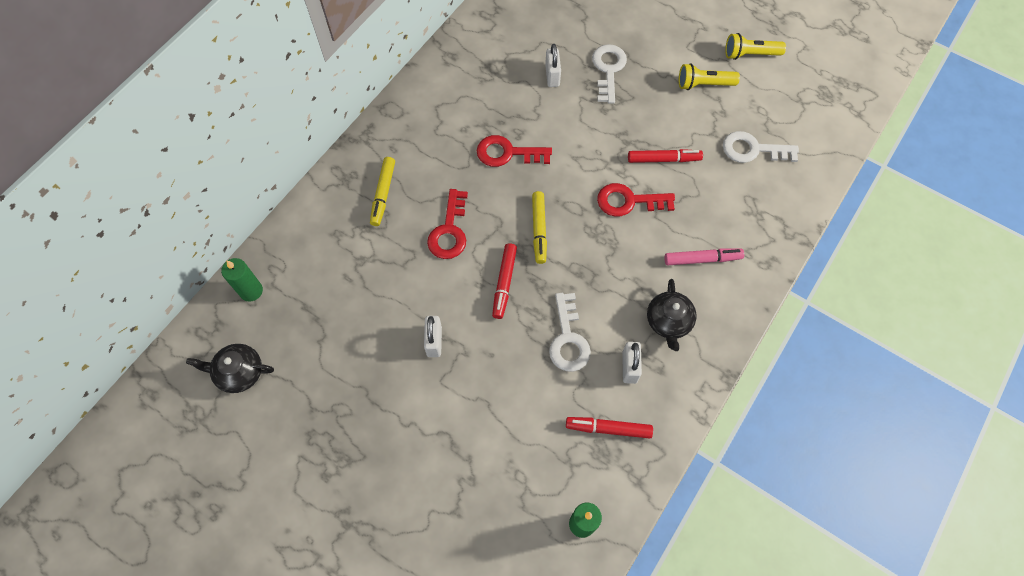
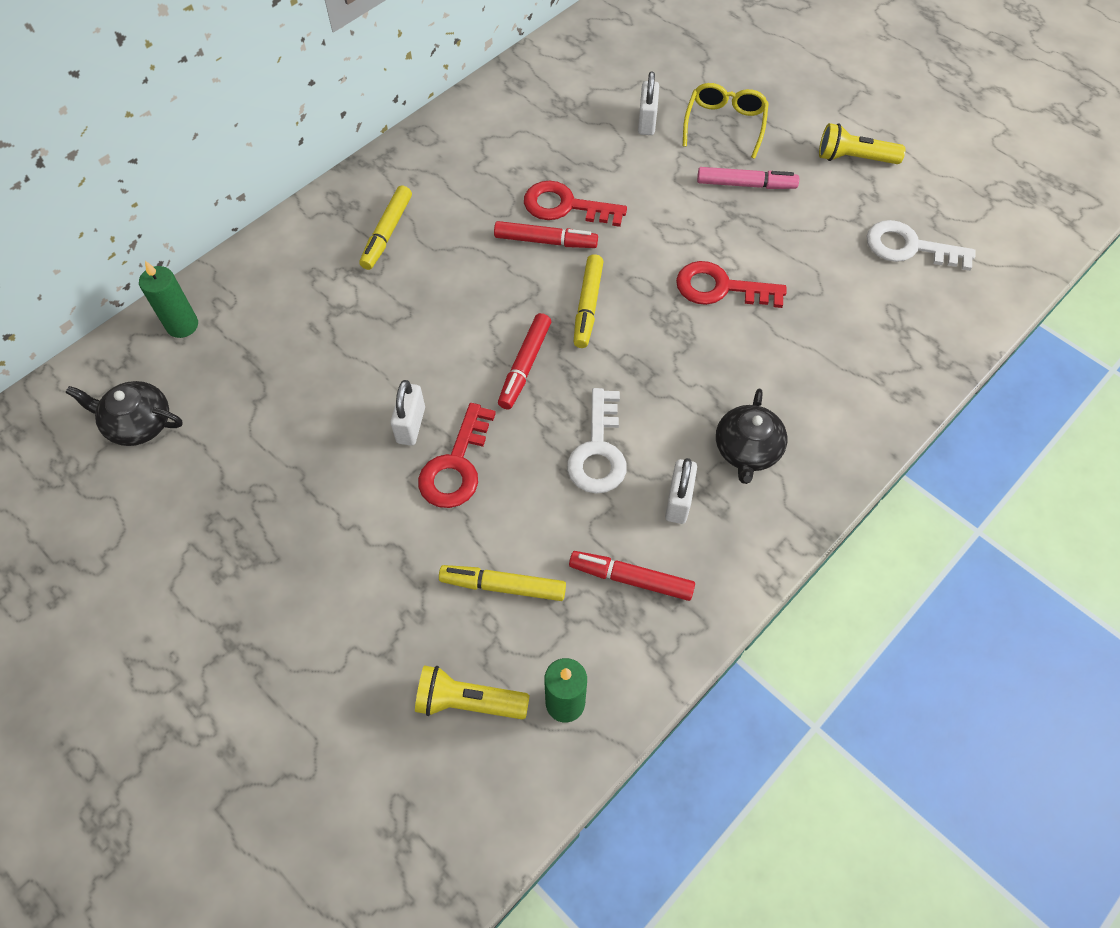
camera: 10 degrees right, 5 degrees down
red key [427,189,468,259] -> red key moved to [418,403,496,508]
white key [592,44,627,103] -> yellow glasses [683,83,769,159]
red marker [628,149,703,163] -> red marker moved to [494,221,598,248]
pink marker [664,248,744,265] -> pink marker moved to [697,167,799,189]
yellow flashlight [725,33,786,60] -> yellow flashlight moved to [415,666,529,719]
none -> yellow marker [439,565,566,601]

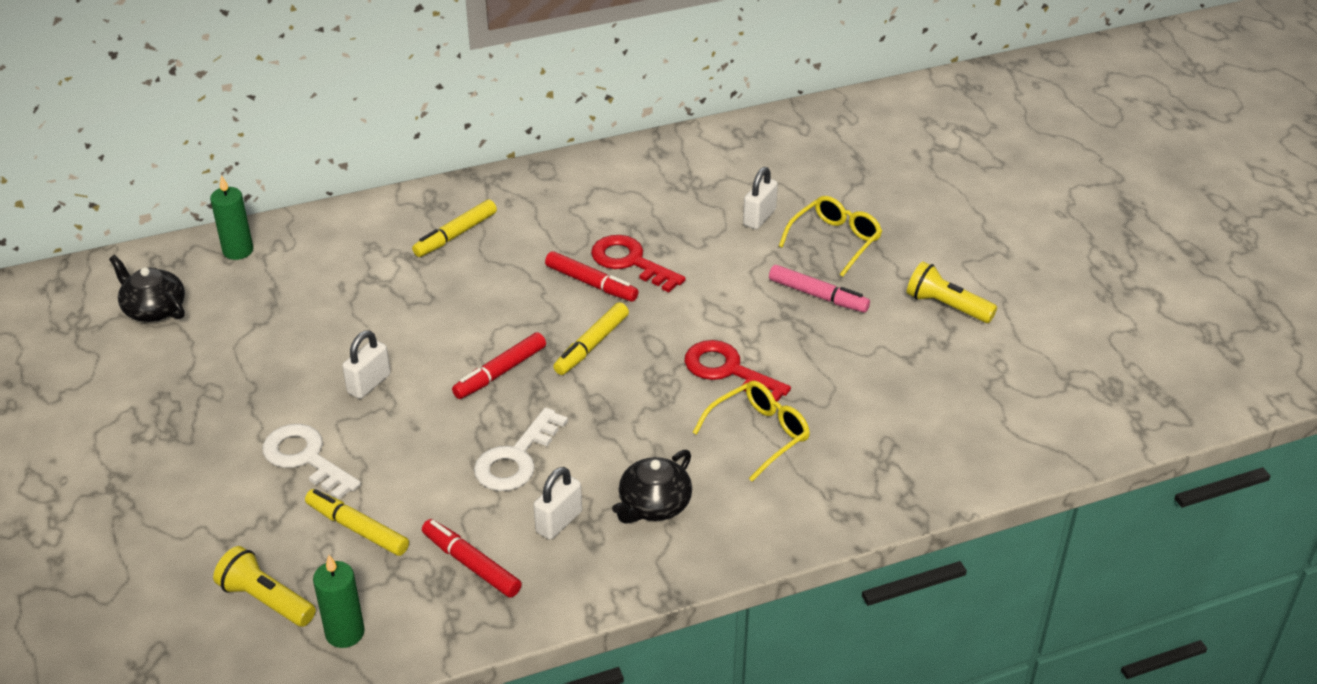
camera: 25 degrees right, 20 degrees down
red key [418,403,496,508] -> none
white key [867,220,976,271] -> white key moved to [262,424,361,499]
none -> yellow glasses [693,381,810,481]

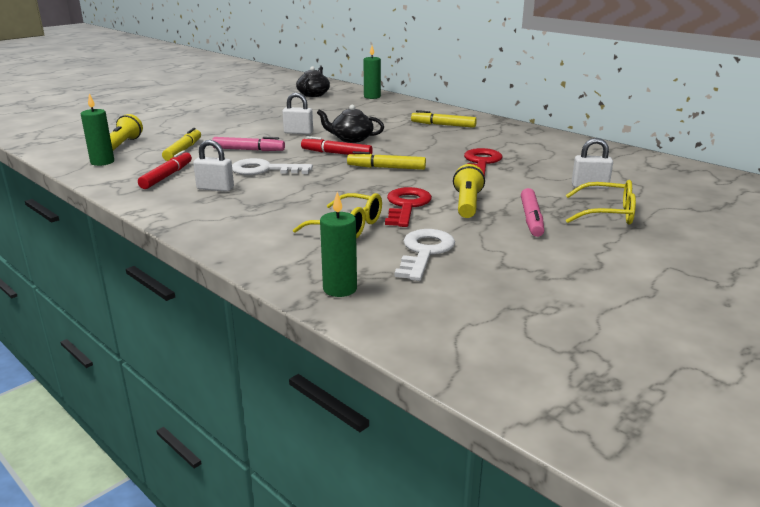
camera: 65 degrees right, 15 degrees down
white key [262,424,361,499] -> white key moved to [394,229,455,281]
red marker [545,251,639,301] -> none
black teapot [612,450,692,524] -> black teapot moved to [317,105,384,143]
yellow flashlight [907,261,997,323] -> yellow flashlight moved to [453,164,485,218]
none -> pink marker [212,137,285,151]
none -> green candle [320,192,357,297]

